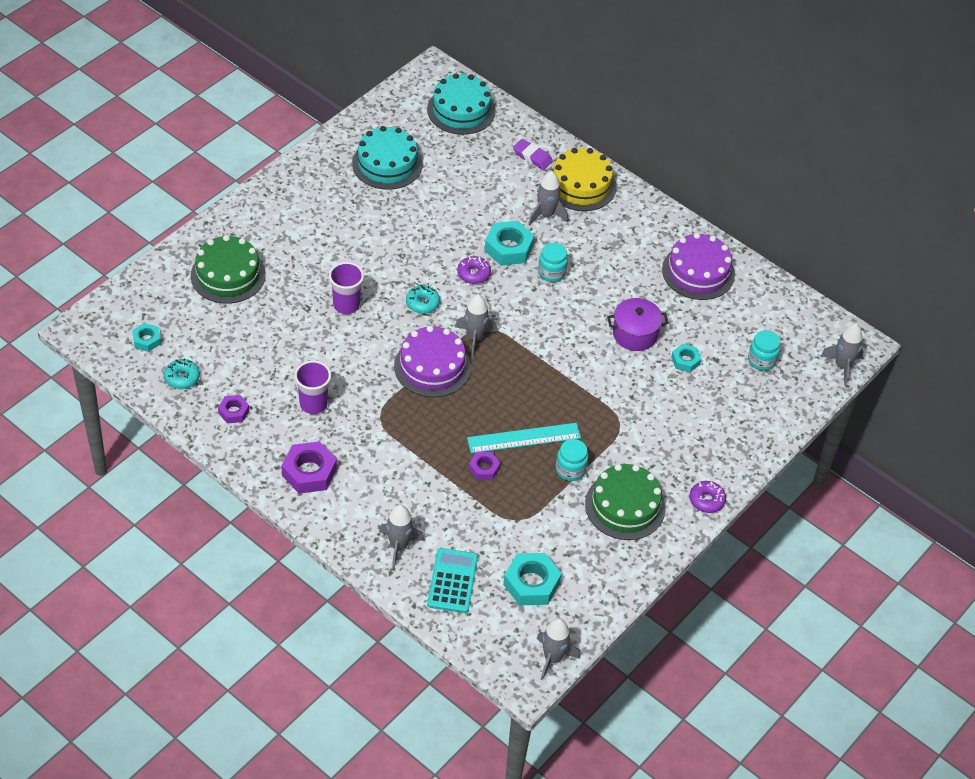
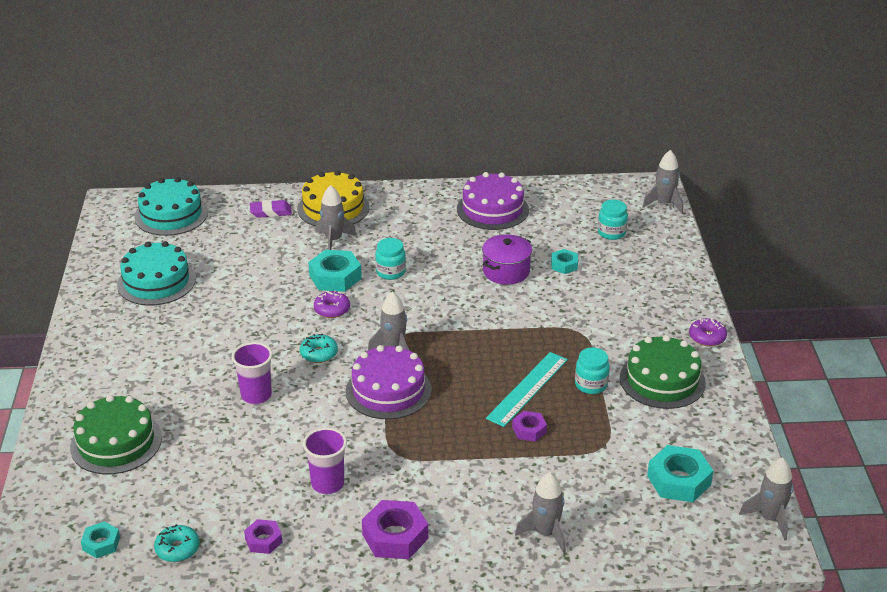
camera: 40 degrees left, 15 degrees down
turquoise calculator [427,548,478,613] -> none

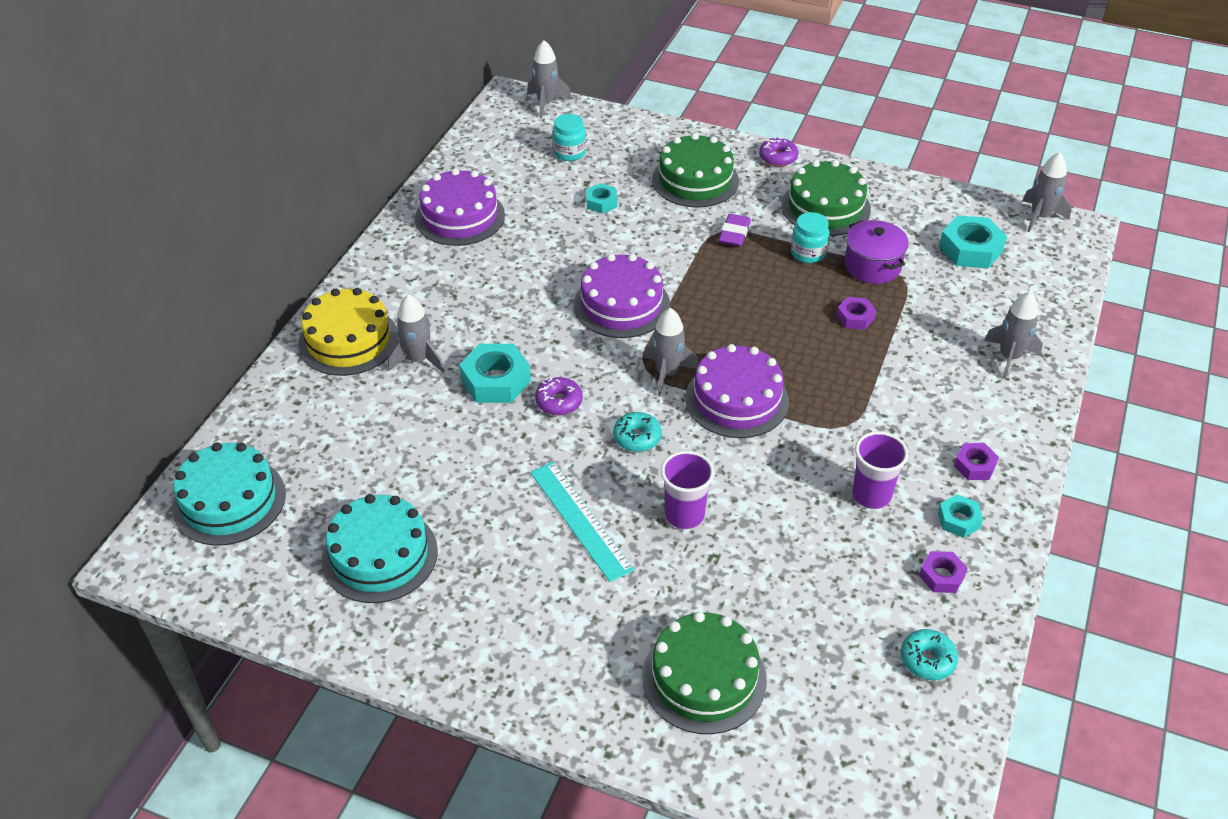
camera: 65 degrees left, 10 degrees up
turquoise nut [81,521,120,558] -> turquoise nut moved to [938,494,983,538]
purple eraser [250,200,292,218] -> purple eraser moved to [719,214,751,247]
purple nut [362,500,428,559] -> purple nut [954,443,999,480], size x0.57
turquoise jar [375,238,406,280] -> none
purple pot [482,234,532,285] -> purple pot moved to [844,220,909,284]
turquoise ruler [486,352,568,427] -> turquoise ruler moved to [530,462,634,582]
none -> purple cake [574,254,670,338]
none -> green cake [652,133,739,208]

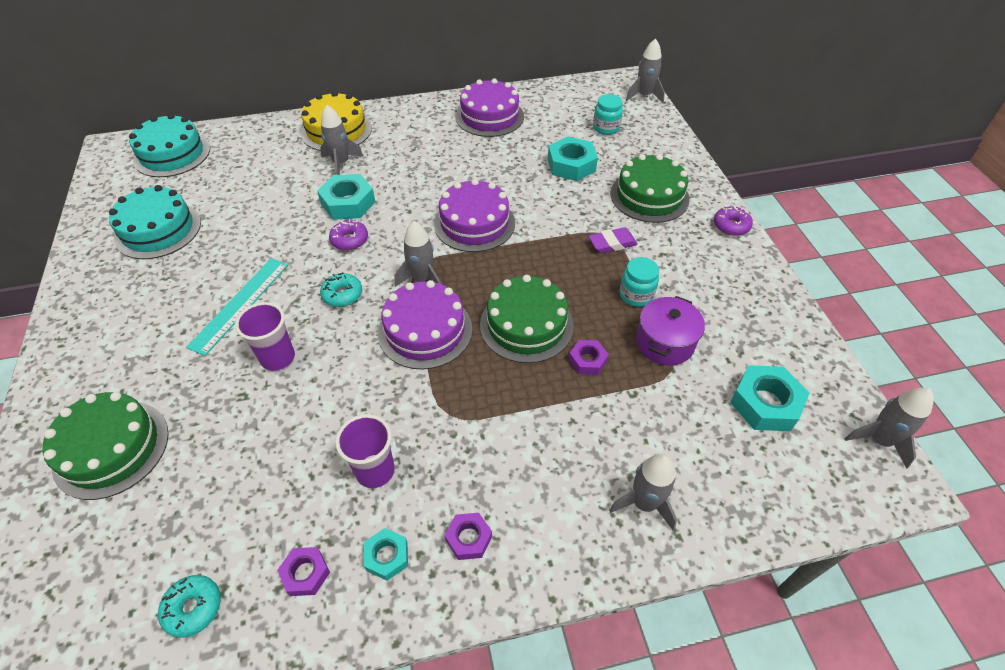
camera: 55 degrees right, 5 degrees up
turquoise nut [586,183,617,214] -> turquoise nut [548,136,598,181], size x1.74
green cake [781,160,871,236] -> green cake moved to [480,275,573,363]

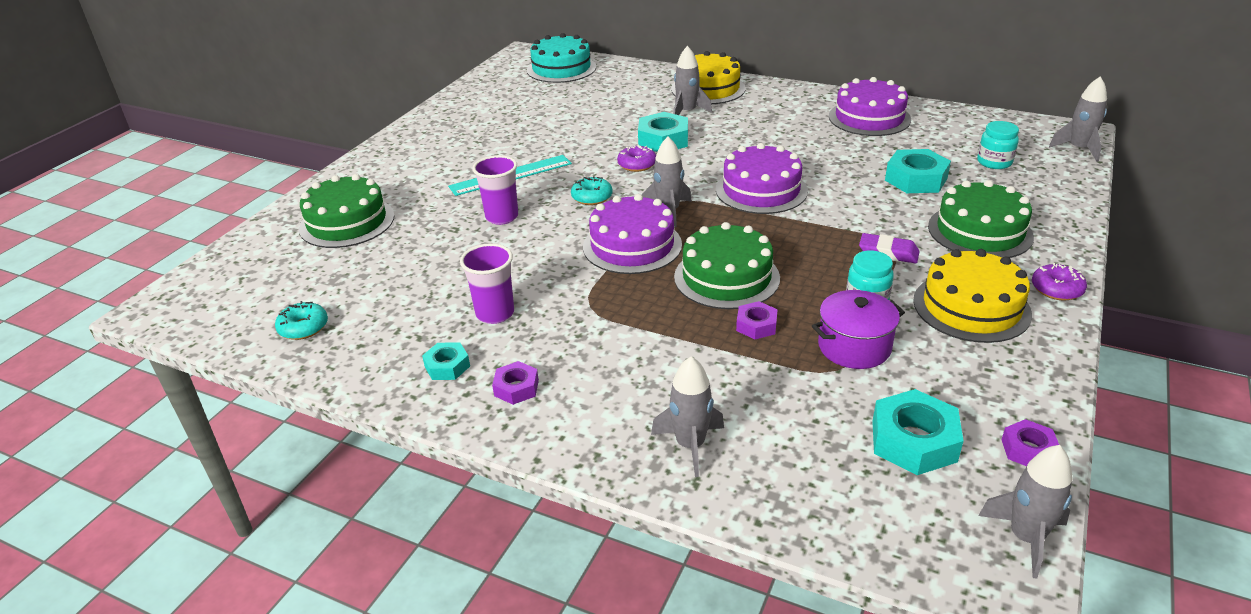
camera: 40 degrees right, 15 degrees down
turquoise cake [109,185,201,259] -> none
purple nut [277,547,330,596] -> purple nut moved to [1001,419,1059,466]
none -> yellow cake [913,249,1032,343]

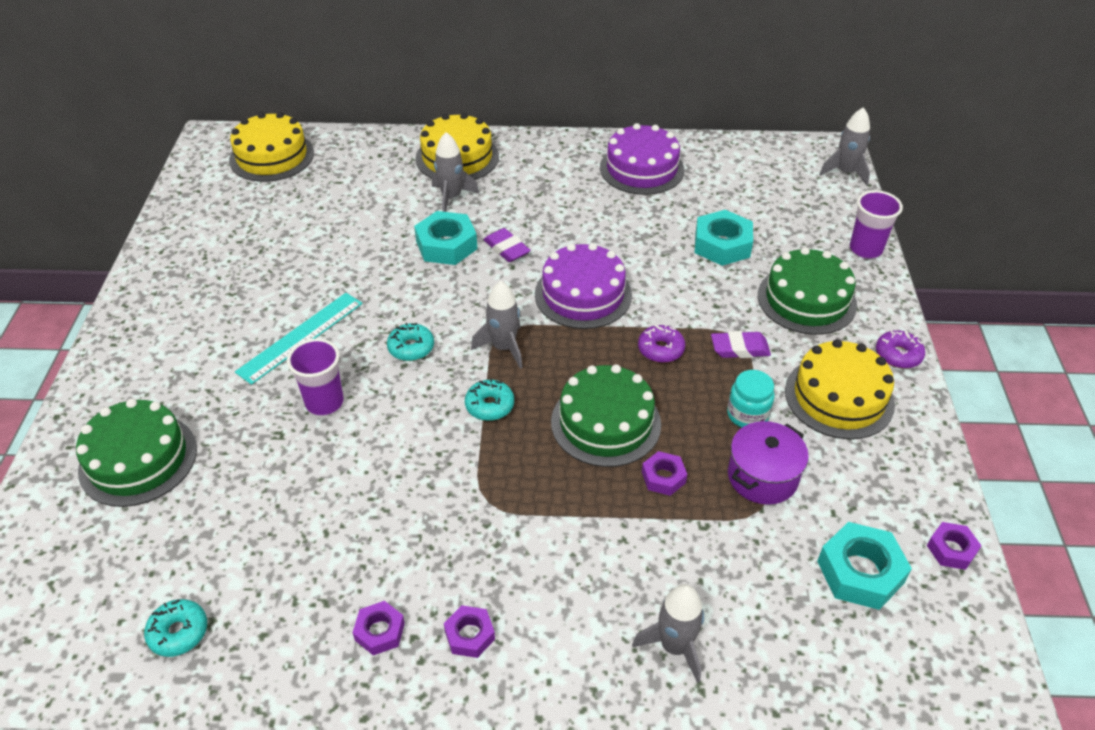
camera: 25 degrees left, 10 degrees up
turquoise nut [422,342,470,380] -> purple nut [352,601,405,655]
purple cup [460,243,514,324] -> purple cup moved to [850,190,903,259]
turquoise cake [527,33,596,83] -> yellow cake [229,112,314,182]
purple cake [583,194,682,274] -> turquoise donut [465,379,514,421]
purple donut [617,145,656,172] -> purple donut moved to [638,324,685,363]
turquoise jar [977,121,1019,169] -> none
grey rocket [978,445,1073,579] -> none
none -> purple eraser [483,228,531,262]

